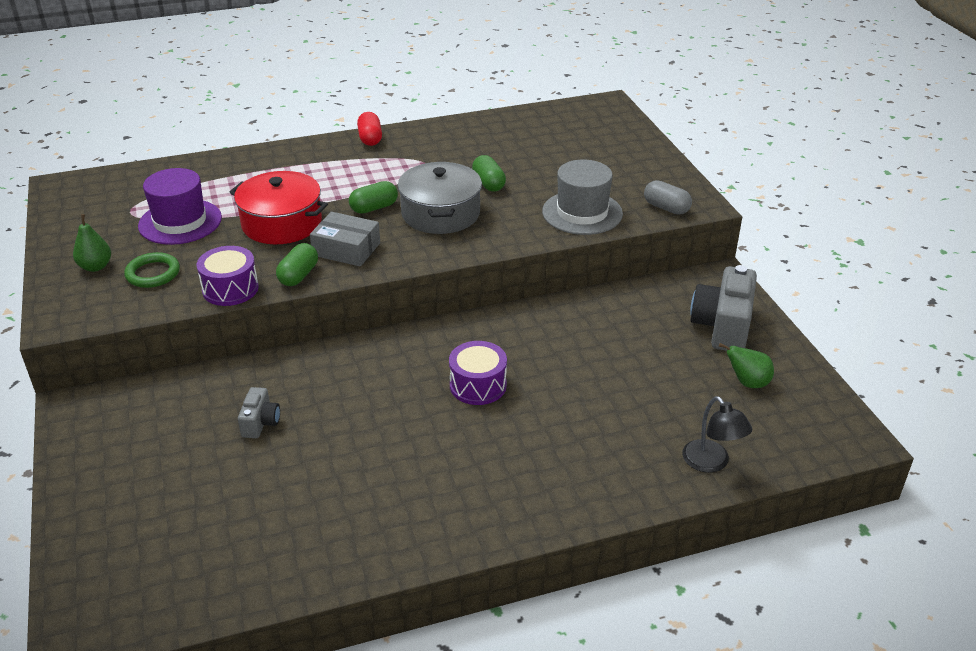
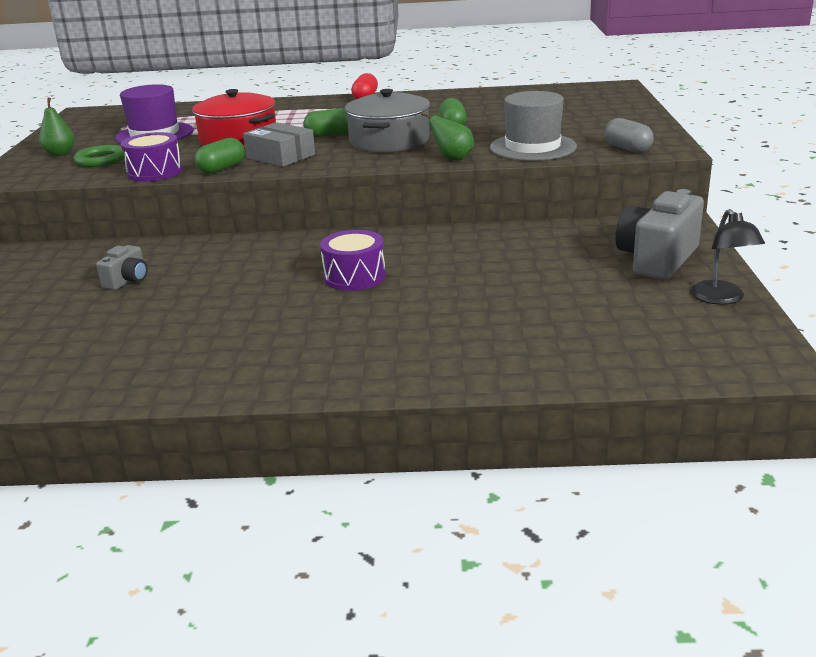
camera: 20 degrees right, 10 degrees down
black lamp [682,396,753,473] -> black lamp moved to [691,209,765,305]
green pear [719,343,774,388] -> green pear moved to [421,112,474,160]

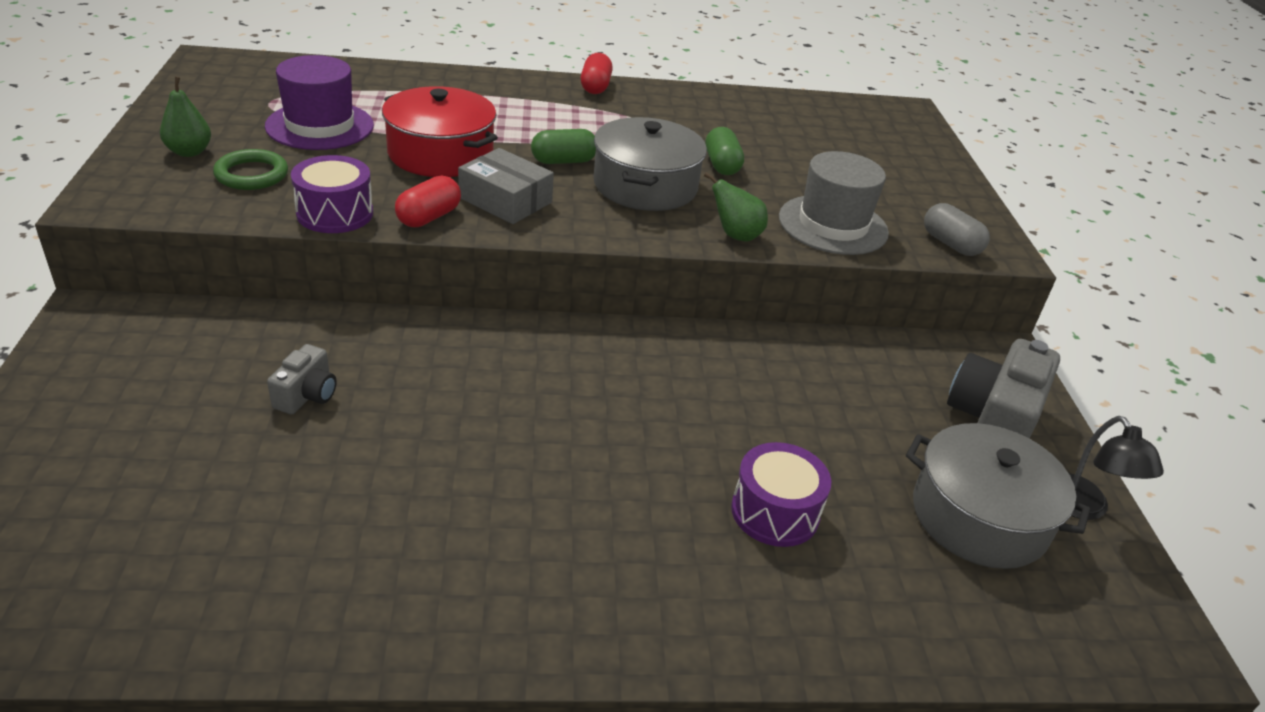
camera: 10 degrees left, 10 degrees up
green capsule [195,138,245,173] -> red capsule [395,175,461,227]
purple drum [320,230,386,291] -> purple drum moved to [731,442,831,547]
none -> grey pot [906,423,1090,569]

